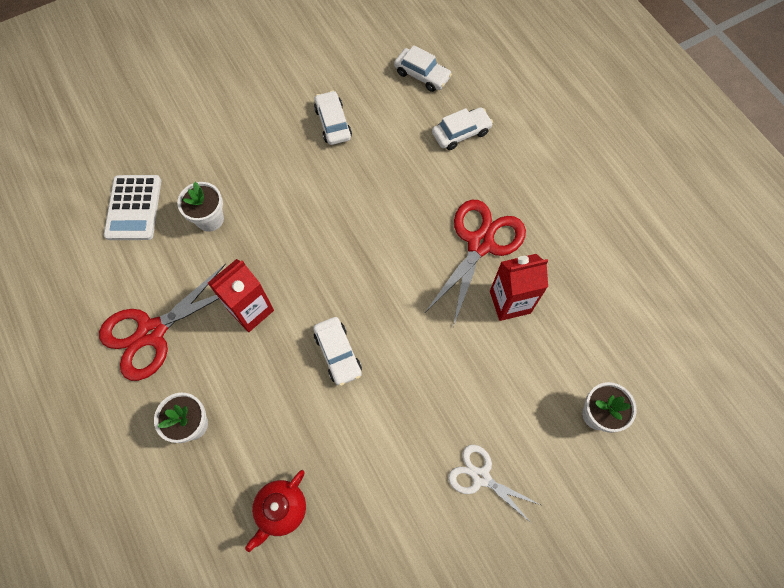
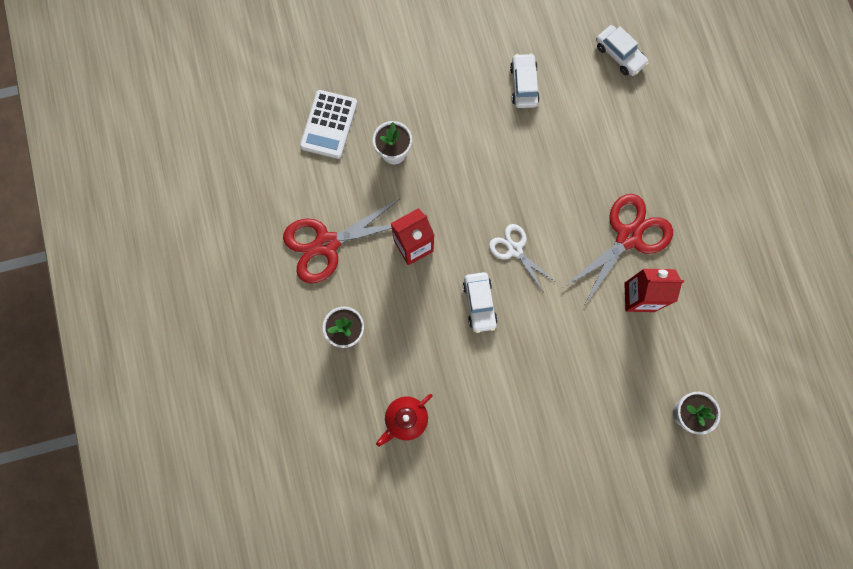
camera: 15 degrees right, 10 degrees up
white car [432,107,493,150] -> none
white scissors [448,445,541,524] -> white scissors moved to [489,224,556,291]

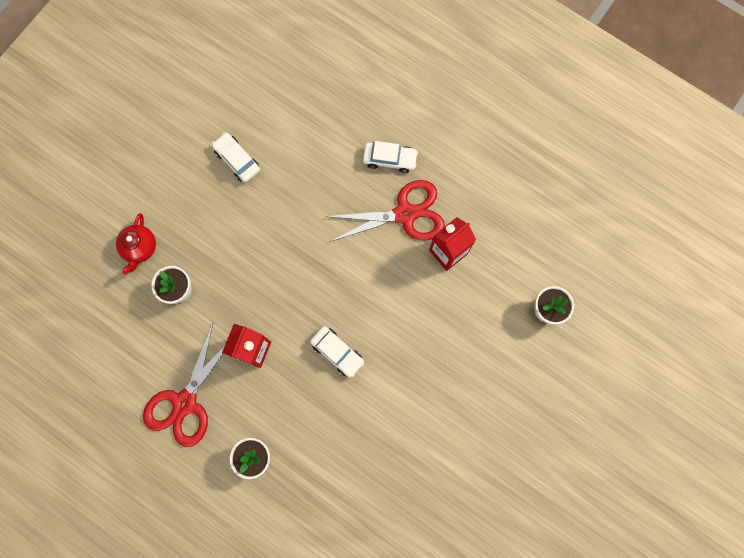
camera: 40 degrees left, 0 degrees up
white calculator [300,90,357,159] -> none
red teapot [376,394,432,447] -> red teapot moved to [116,213,156,275]
white scissors [489,224,556,291] -> none
red scissors [564,194,673,306] -> red scissors turned 75 degrees clockwise [325,180,445,242]
white car [596,25,649,76] -> white car moved to [363,141,418,173]

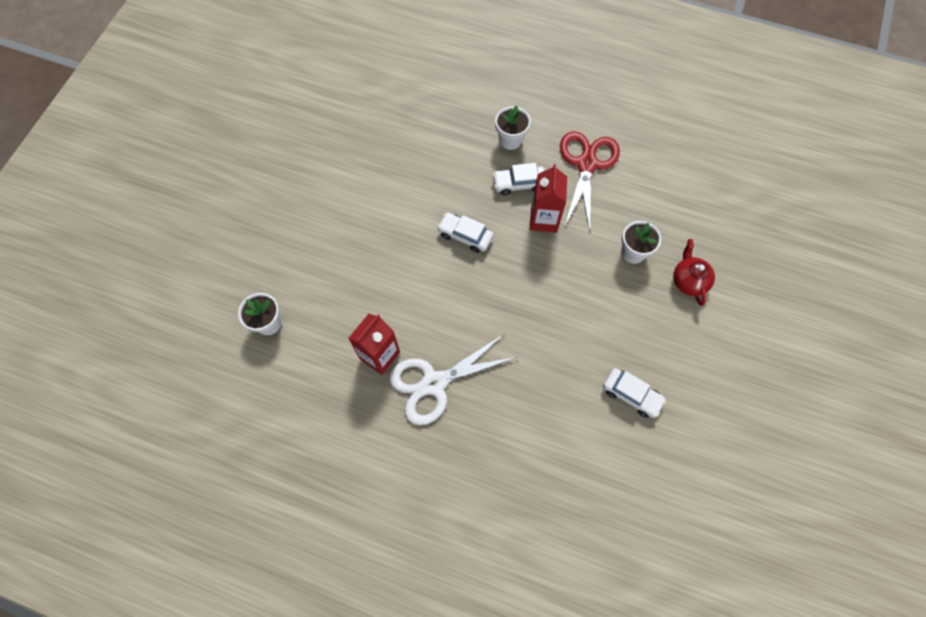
camera: 165 degrees right, 10 degrees down
red scissors [325,180,445,242] -> white scissors [389,334,518,425]
white car [363,141,418,173] -> white car moved to [492,163,545,195]

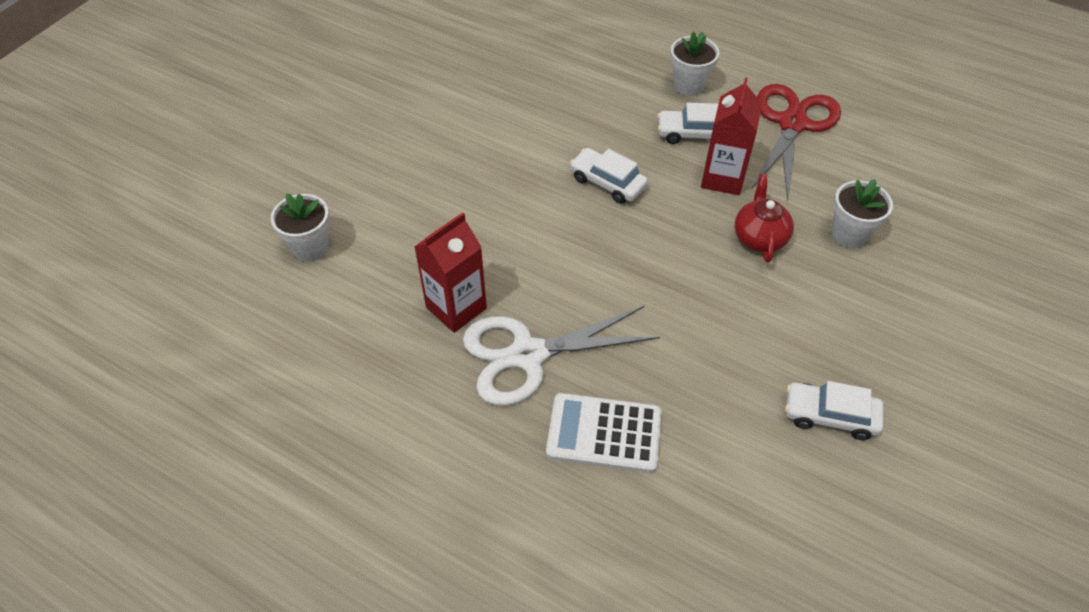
camera: 10 degrees right, 15 degrees down
white car [603,368,666,418] -> white car turned 150 degrees clockwise [785,381,883,440]
red teapot [673,239,715,306] -> red teapot moved to [735,174,794,262]
none -> white calculator [546,393,662,473]

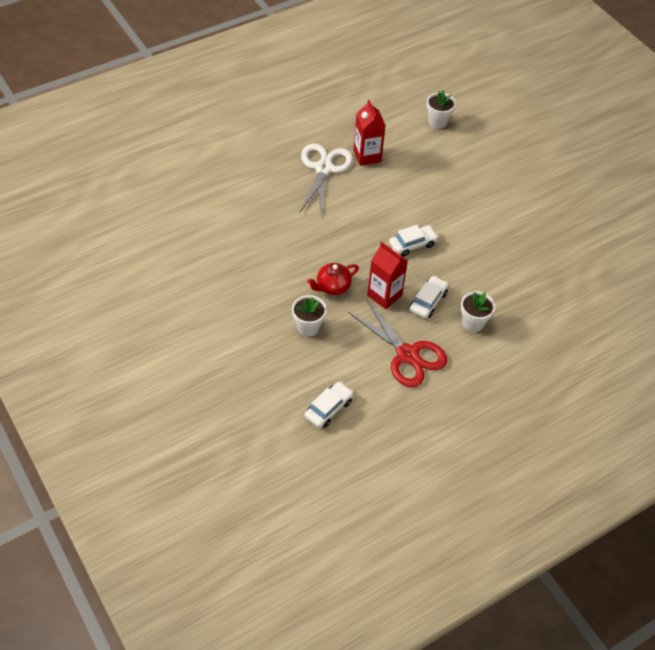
camera: 115 degrees right, 0 degrees up
white calculator [546,393,662,473] -> none
red teapot [735,174,794,262] -> red teapot turned 120 degrees clockwise [307,263,359,295]
white car [785,381,883,440] -> white car moved to [305,382,354,428]

